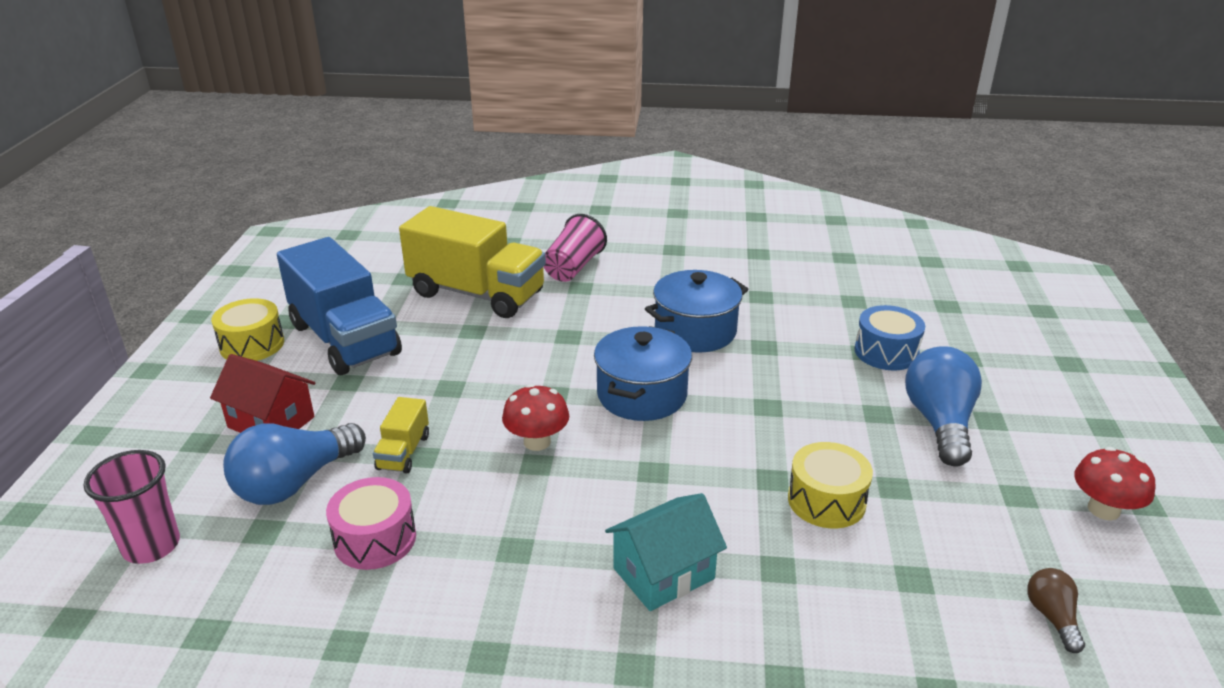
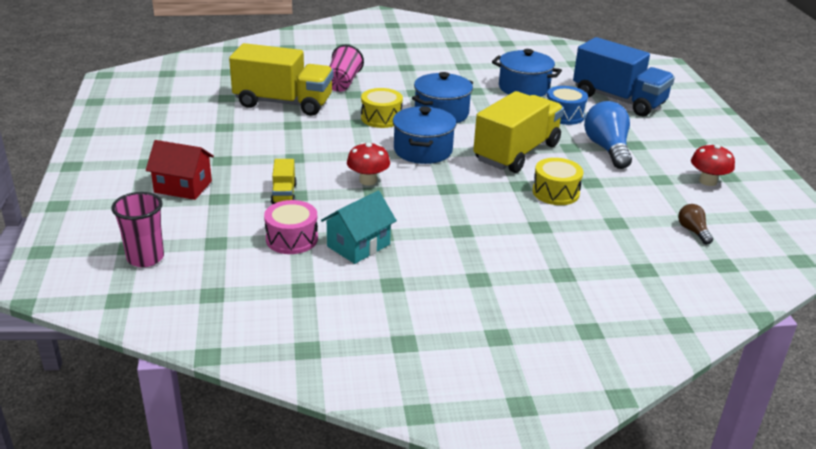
camera: 15 degrees left, 0 degrees up
yellow drum [211,298,284,361] -> yellow drum moved to [361,88,403,128]
blue light bulb [223,423,366,505] -> none
blue truck [277,237,402,375] -> blue truck moved to [573,37,675,117]
turquoise house [605,493,727,611] -> turquoise house moved to [321,191,397,264]
none -> yellow truck [473,91,564,173]
none -> blue pot [492,49,562,97]

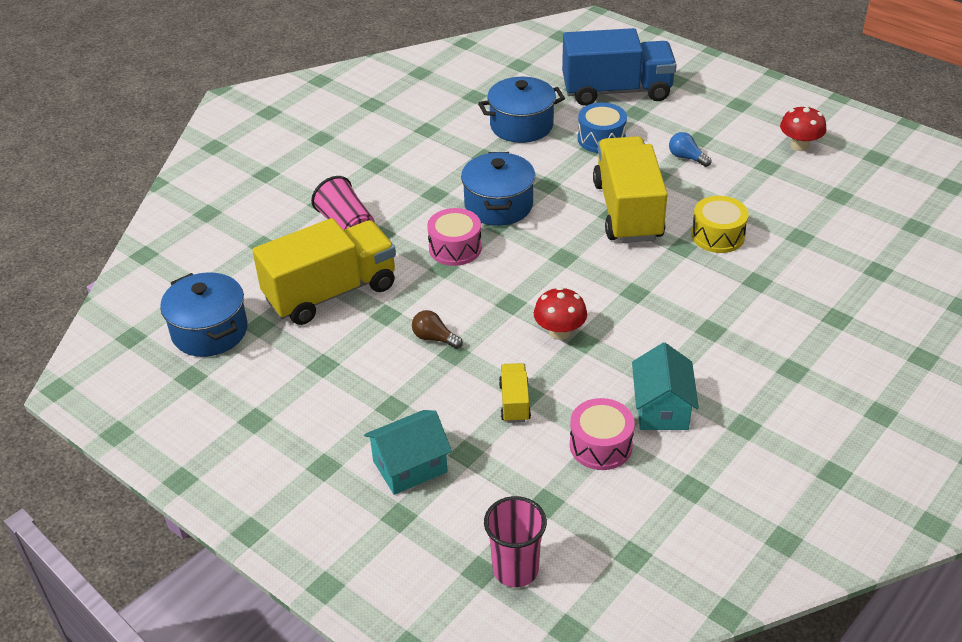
camera: 40 degrees left, 10 degrees up
red house [146,140,214,200] -> turquoise house [364,410,452,495]
yellow truck [271,159,297,205] -> yellow truck turned 135 degrees counterclockwise [499,363,531,423]
yellow drum [361,88,403,128] -> pink drum [427,208,482,266]
blue pot [393,106,456,164] -> blue pot moved to [160,272,247,357]
blue light bulb [584,101,632,169] -> blue light bulb [669,132,711,167], size x0.50
brown light bulb [678,204,713,244] -> brown light bulb moved to [412,310,463,349]

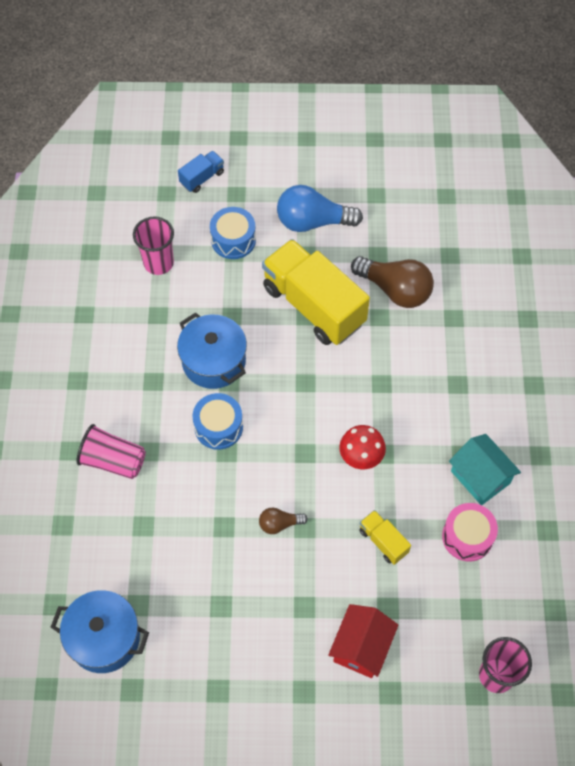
camera: 40 degrees left, 20 degrees up
yellow truck [252,218,396,325] -> none
turquoise house [364,410,452,495] -> red house [328,604,398,678]
pink drum [427,208,482,266] -> blue drum [192,393,243,450]
blue pot [478,77,565,143] -> pink cup [133,216,174,275]
blue truck [562,28,677,106] -> blue truck [178,151,224,193], size x0.44
blue light bulb [669,132,711,167] -> blue light bulb [277,185,363,232], size x1.99
yellow drum [692,196,749,253] -> brown light bulb [351,256,434,308]
red mushroom [780,105,826,151] -> none

